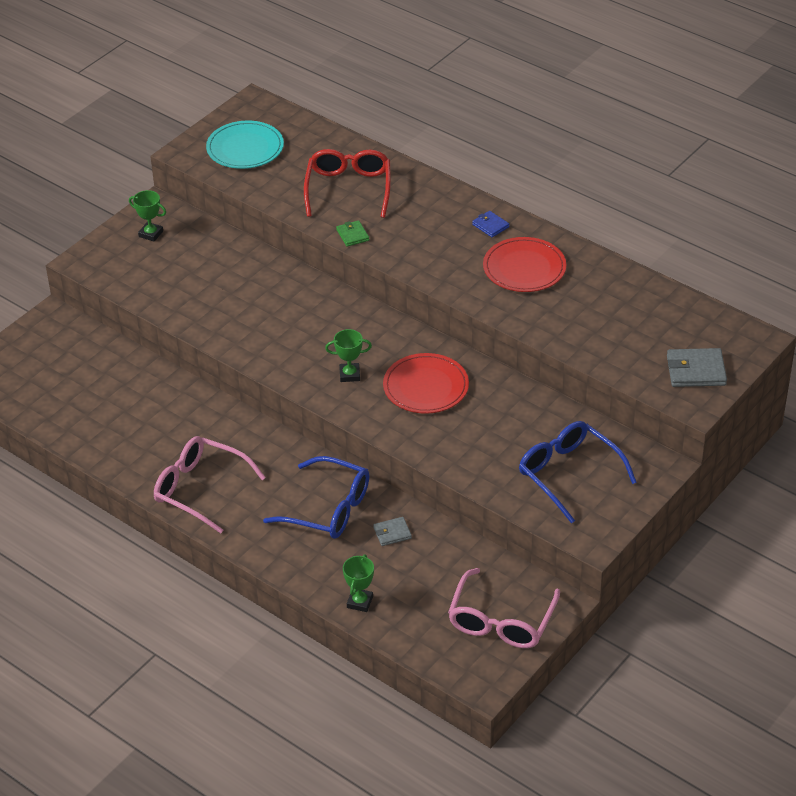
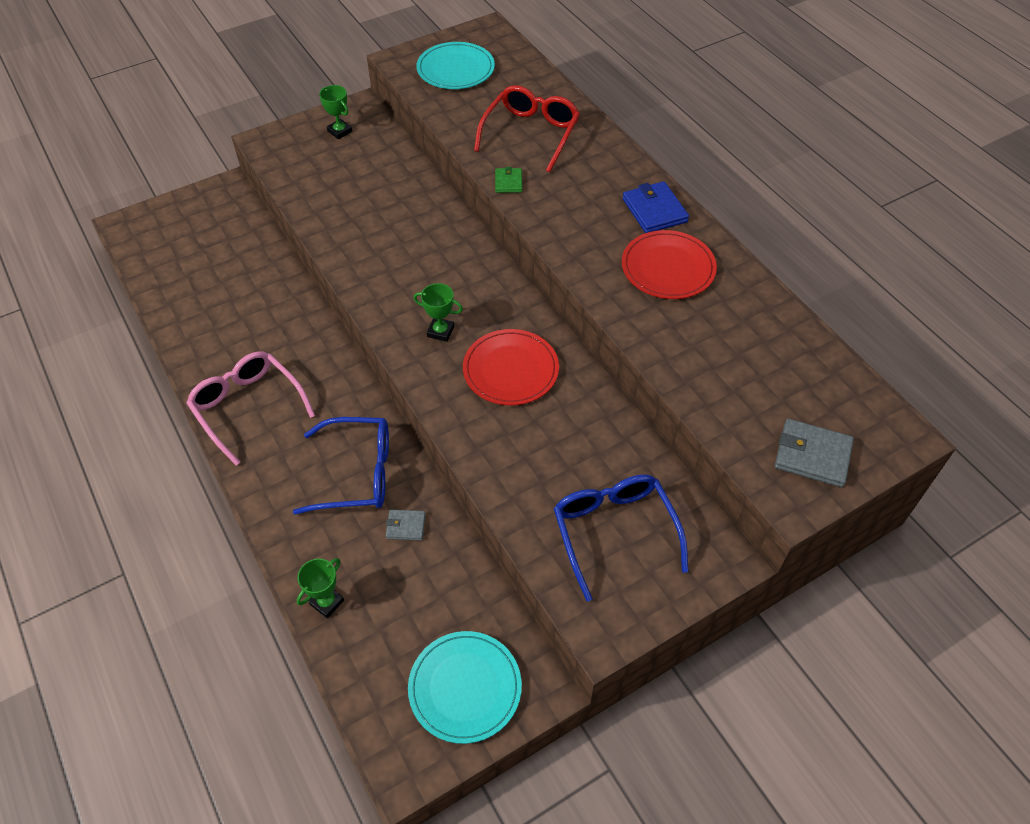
camera: 20 degrees right, 10 degrees up
blue glasses [263,456,370,539] -> blue glasses turned 45 degrees counterclockwise [293,417,389,515]
pink glasses [448,568,560,648] -> turquoise plate [408,631,522,744]
blue wallet [472,211,510,238] -> blue wallet [623,181,689,233], size x1.73

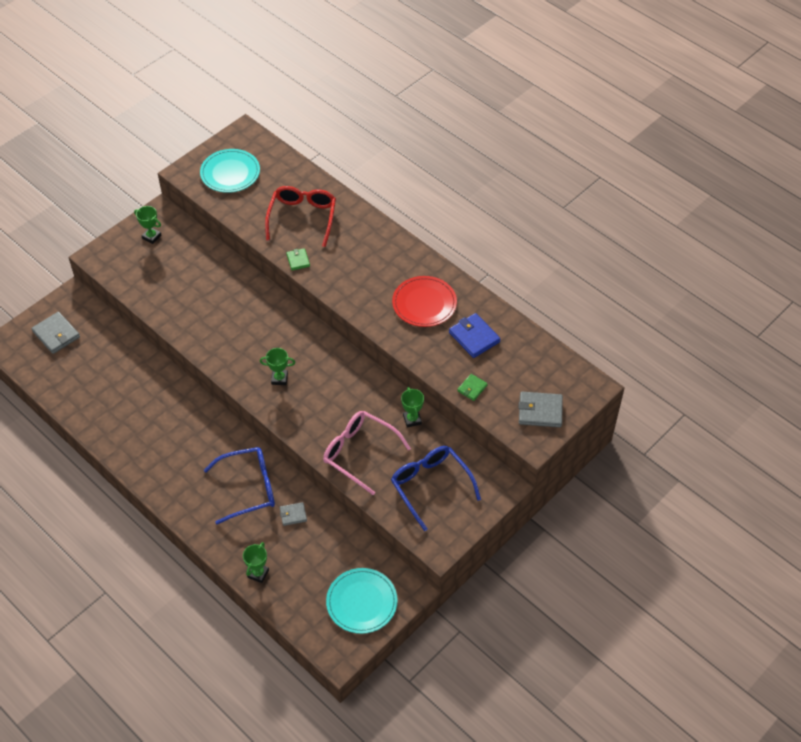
camera: 15 degrees left, 0 degrees up
pink glasses [187,351,315,466] -> pink glasses moved to [323,411,411,495]
red plate [463,329,559,405] -> none
blue wallet [623,181,689,233] -> blue wallet moved to [449,313,500,358]
none -> grey wallet [31,312,80,354]
none -> green trophy [401,387,424,428]
none -> green wallet [457,374,488,401]

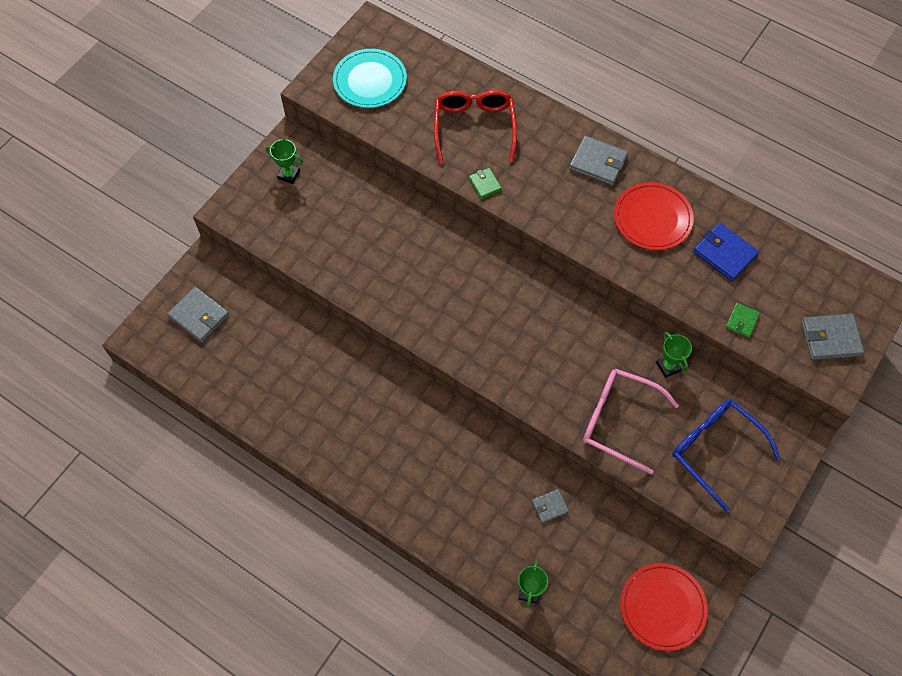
camera: 10 degrees left, 10 degrees up
blue glasses [204,447,275,524] -> none
green trophy [260,348,295,385] -> none
turquoise plate [326,568,398,634] -> red plate [620,563,708,651]
none -> grey wallet [569,136,628,186]

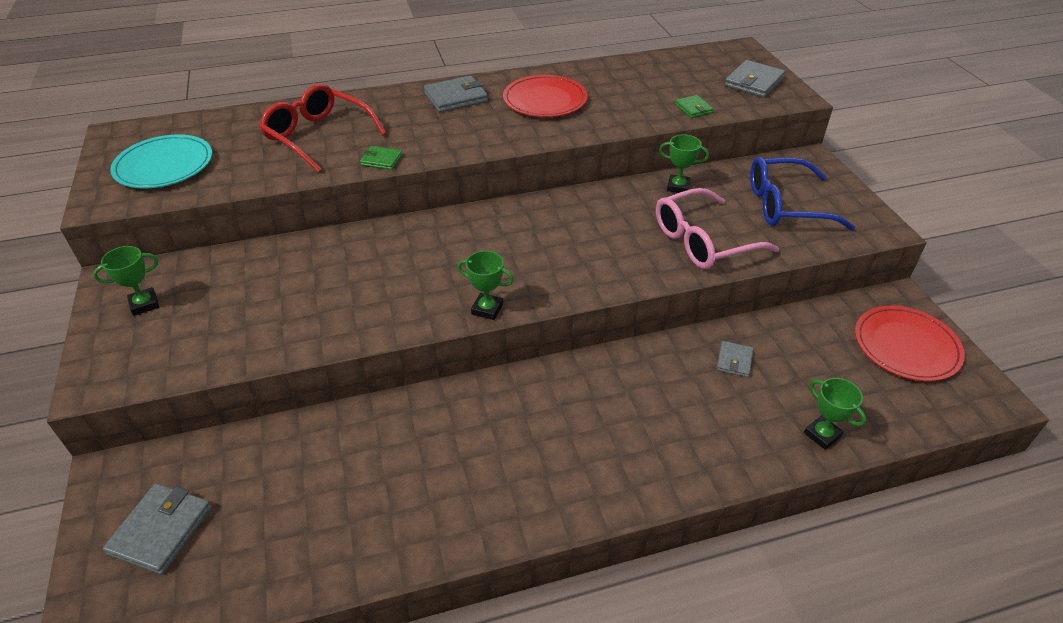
camera: 50 degrees left, 20 degrees down
grey wallet [167,287,229,342] -> grey wallet turned 60 degrees counterclockwise [103,483,212,575]
blue wallet [693,223,759,281] -> none
none -> green trophy [457,251,514,320]

